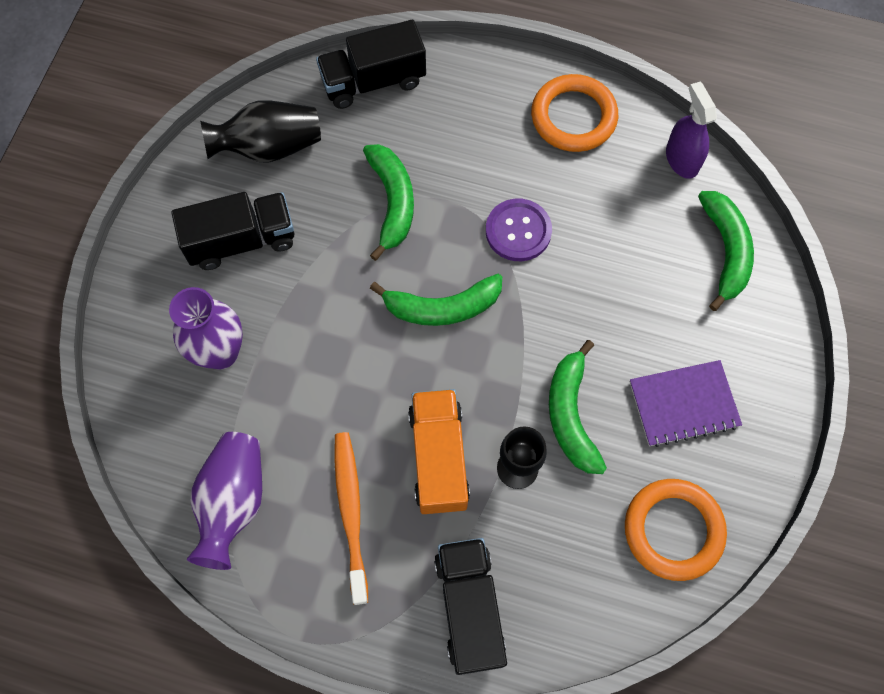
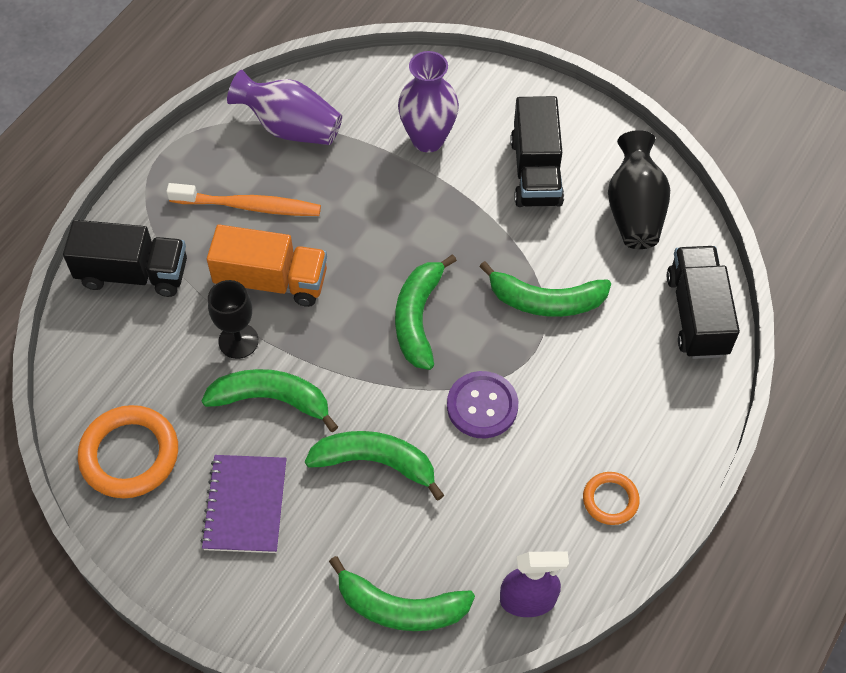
camera: 105 degrees right, 10 degrees down
orange ring [531,74,618,152] -> orange ring [583,472,640,525], size x0.56
none -> green banana [305,431,444,500]

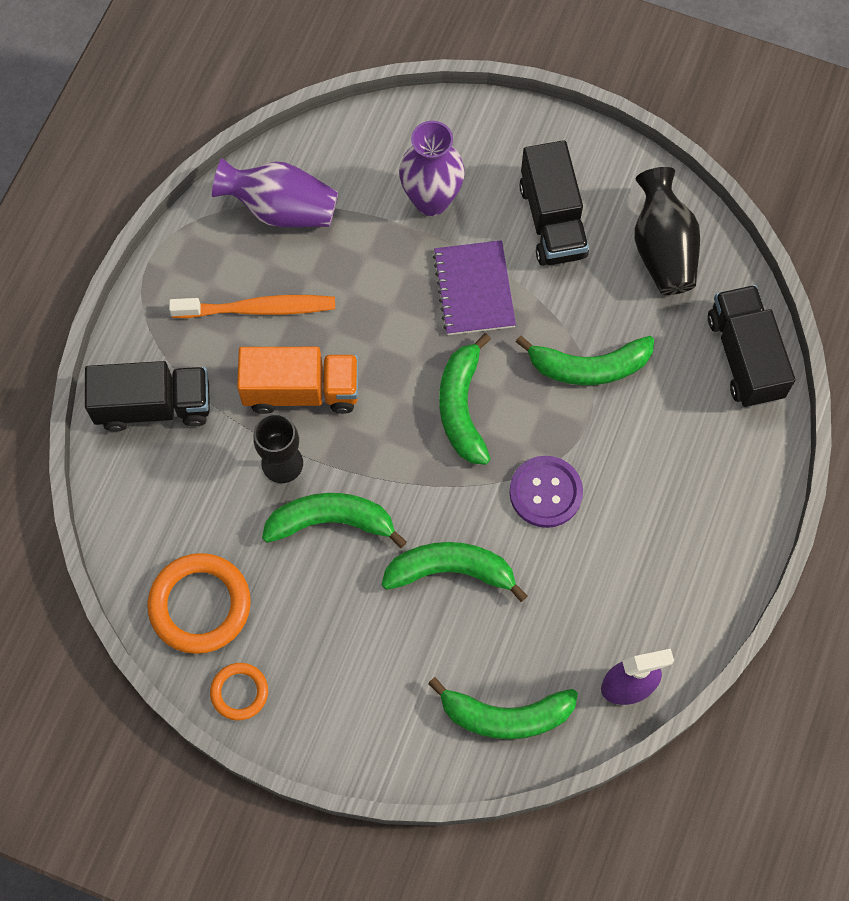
camera: 10 degrees left, 10 degrees up
purple notebook [201,455,287,553] -> purple notebook moved to [433,240,516,335]
orange ring [583,472,640,525] -> orange ring moved to [210,663,268,720]

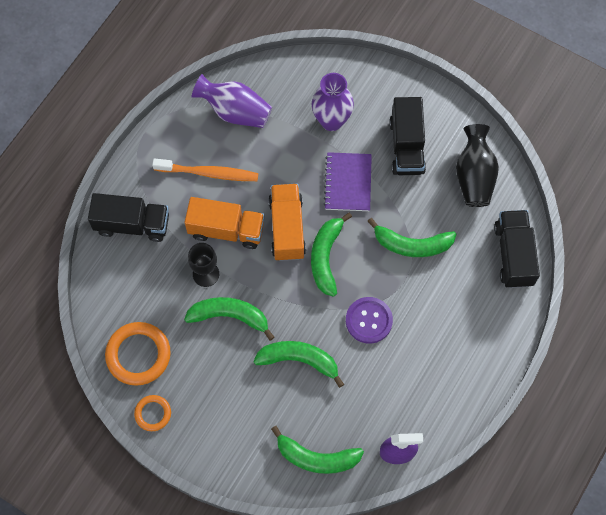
camera: 10 degrees right, 0 degrees up
none -> orange truck [268,184,306,261]

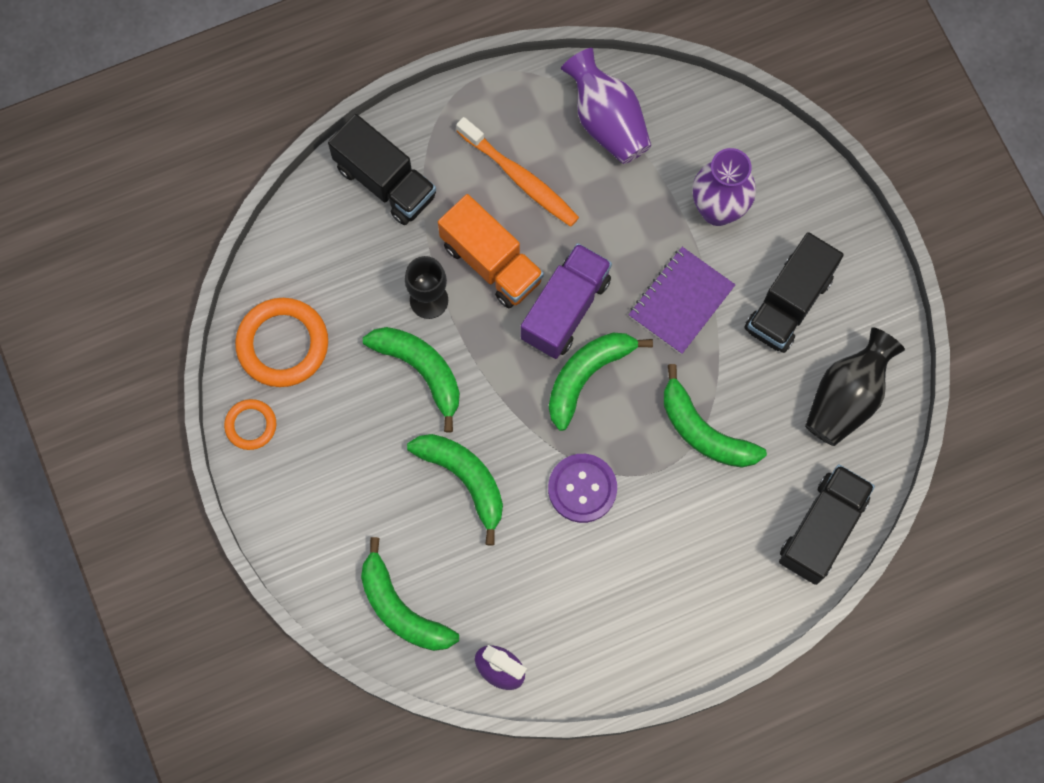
camera: 35 degrees right, 5 degrees up
orange truck [268,184,306,261] -> purple truck [521,243,612,359]

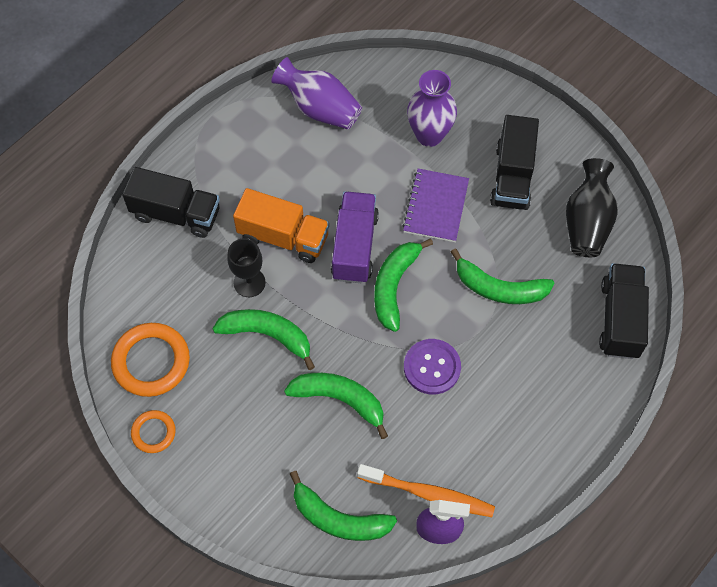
camera: 25 degrees left, 10 degrees down
orange toothbrush [456,117,579,227] -> orange toothbrush moved to [357,464,495,517]

